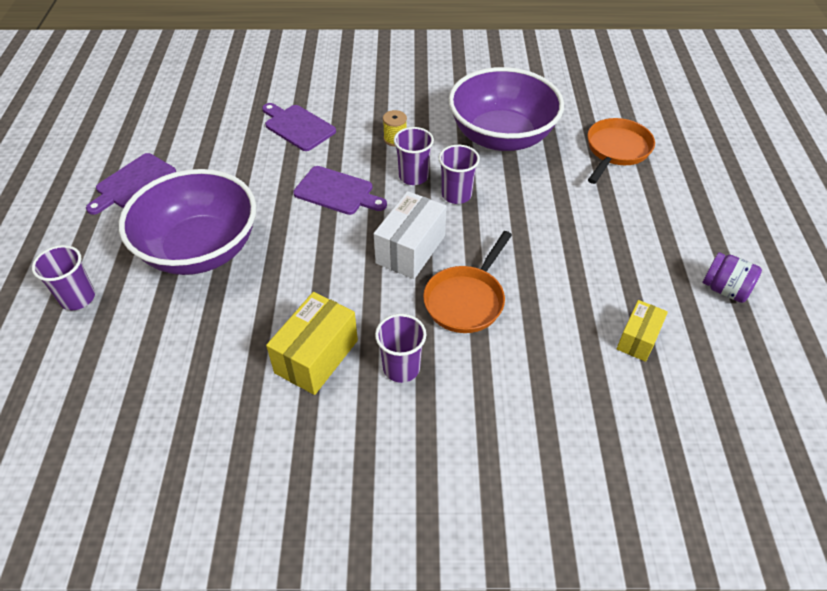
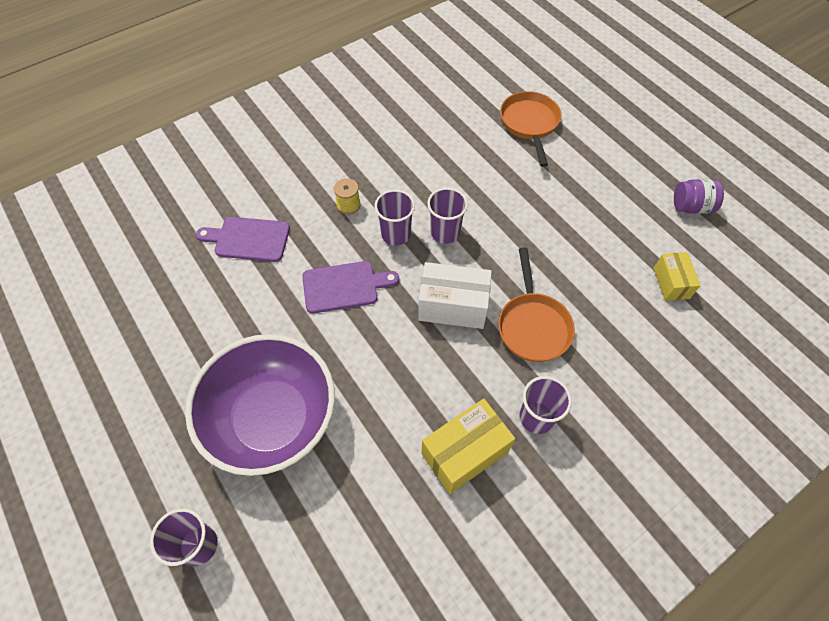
camera: 35 degrees left, 10 degrees up
purple cutting board [86,153,176,215] -> none
yellow box [266,292,358,395] -> yellow box turned 60 degrees clockwise [422,399,515,494]
white box [374,191,447,279] -> white box turned 75 degrees counterclockwise [418,262,492,329]
purple bowl [449,67,564,151] -> none

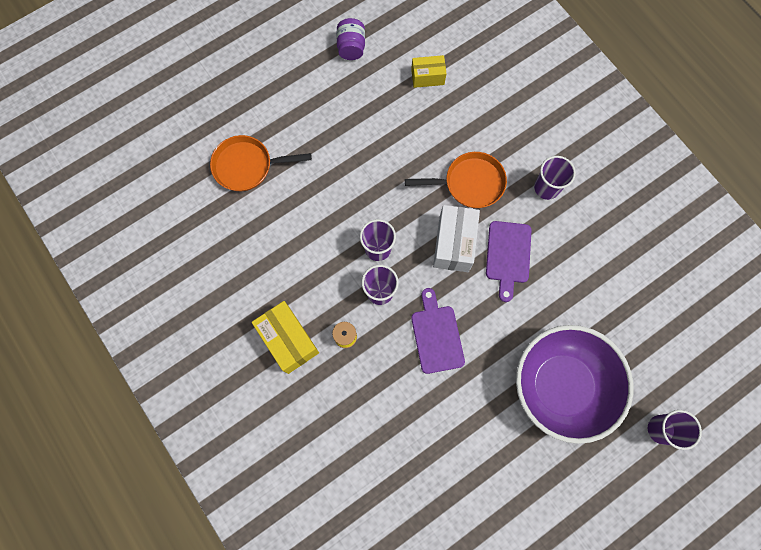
camera: 90 degrees left, 15 degrees up
purple cutting board [196,217,290,262] -> purple cutting board moved to [486,221,532,302]
yellow box [422,399,515,494] -> yellow box moved to [252,301,319,374]

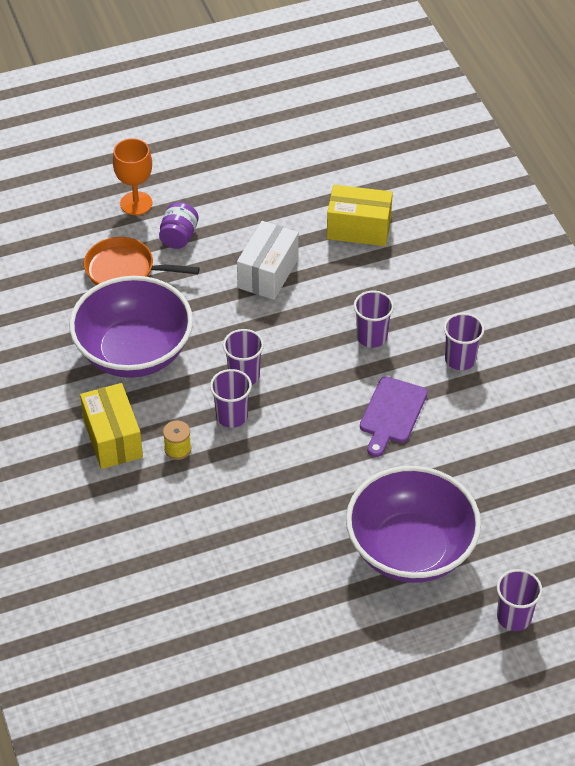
camera: 15 degrees right, 25 degrees down
purple jar [336,18,365,60] -> purple jar moved to [159,202,199,249]
orange pan [405,152,507,208] -> purple cup [354,291,394,348]
yellow box [411,55,447,88] -> yellow box [327,185,393,246], size x1.61
purple cutting board [411,288,465,374] -> none
white box [433,205,480,272] -> white box moved to [237,221,299,300]
none -> purple bowl [69,276,193,378]
none -> orange goblet [113,139,152,215]

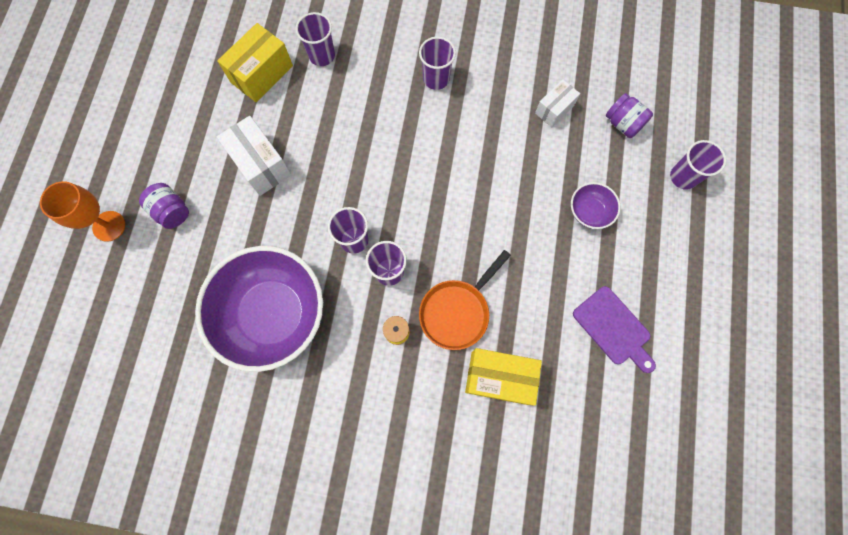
camera: 60 degrees left, 25 degrees up
yellow box [80,383,143,469] -> yellow box moved to [465,348,542,406]
orange pan [84,237,200,285] -> orange pan moved to [419,250,511,350]
purple bowl [346,466,481,583] -> purple bowl [571,182,620,229], size x0.43
purple cup [354,291,394,348] -> purple cup moved to [296,12,335,66]
purple cutting board [360,377,428,457] -> purple cutting board moved to [573,286,656,373]
none -> white box [535,79,580,127]
none -> purple jar [606,93,653,138]

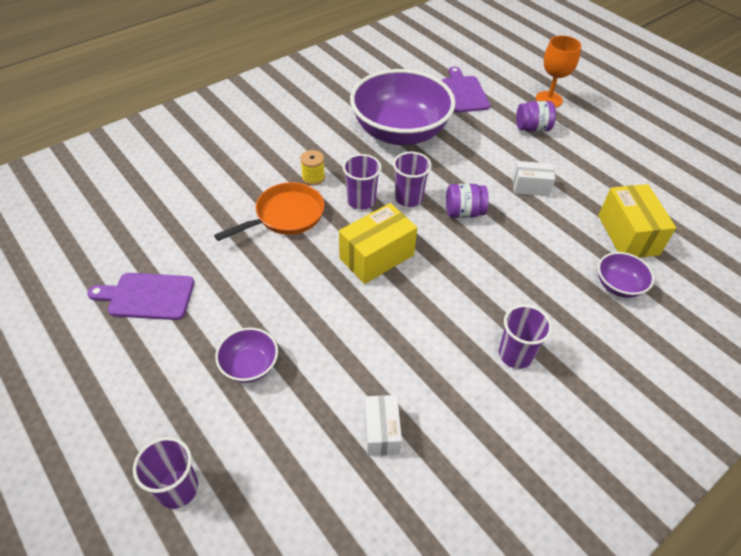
camera: 130 degrees right, 25 degrees down
white box [217,116,291,196] -> white box [513,161,555,196], size x0.62
purple cup [296,12,335,66] -> purple bowl [598,252,654,298]
orange pan [419,250,511,350] -> orange pan turned 60 degrees clockwise [214,182,324,241]
yellow box [465,348,542,406] -> yellow box moved to [339,203,417,284]
purple jar [606,93,653,138] -> purple jar moved to [446,184,489,218]
none -> purple cutting board [441,67,491,113]

